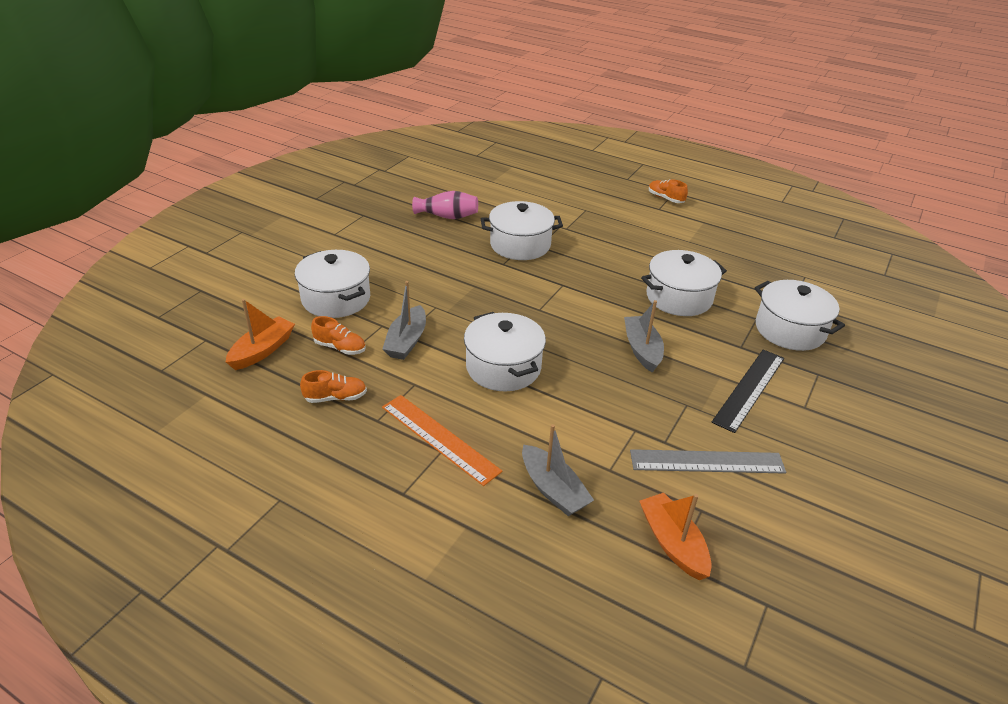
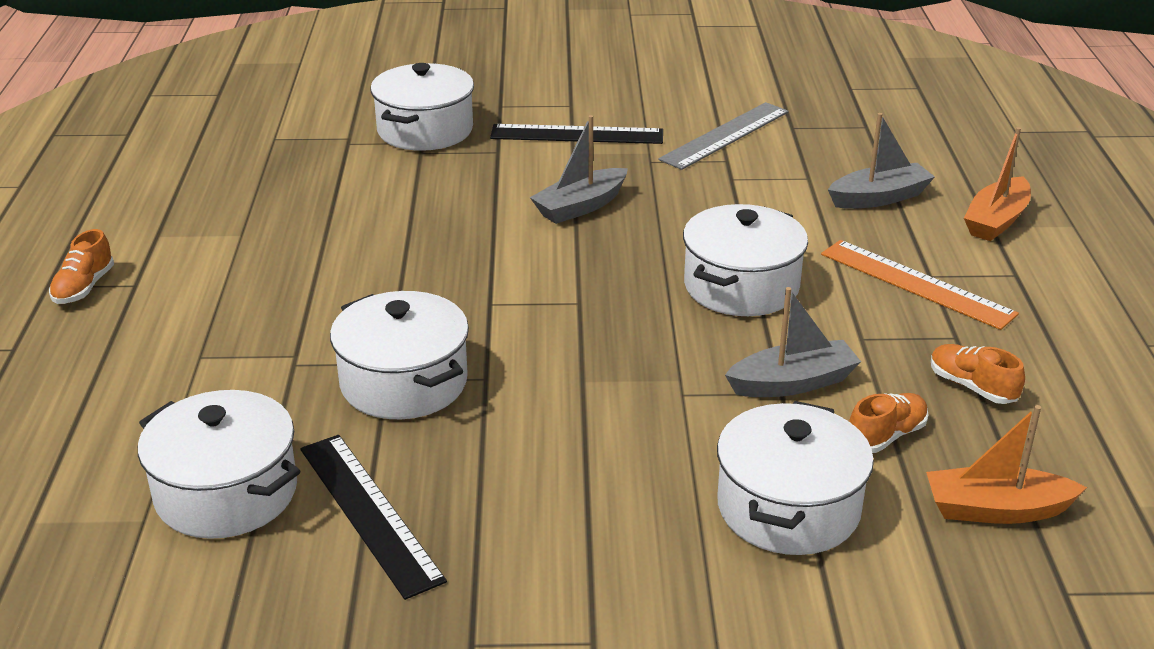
camera: 120 degrees left, 5 degrees down
orange shoe [311,316,366,355] -> orange shoe turned 60 degrees clockwise [849,393,928,453]
orange ruler [382,395,502,486] -> orange ruler turned 60 degrees counterclockwise [821,240,1019,330]
pink vase [412,191,478,219] -> black ruler [300,435,447,600]
grey boat [522,424,594,516] -> grey boat turned 45 degrees clockwise [828,113,935,209]
grey ruler [630,449,786,474] -> grey ruler turned 75 degrees clockwise [658,102,789,170]
orange boat [639,493,712,580] -> orange boat moved to [964,127,1031,241]
white pot [641,250,727,316] -> white pot moved to [138,390,300,539]

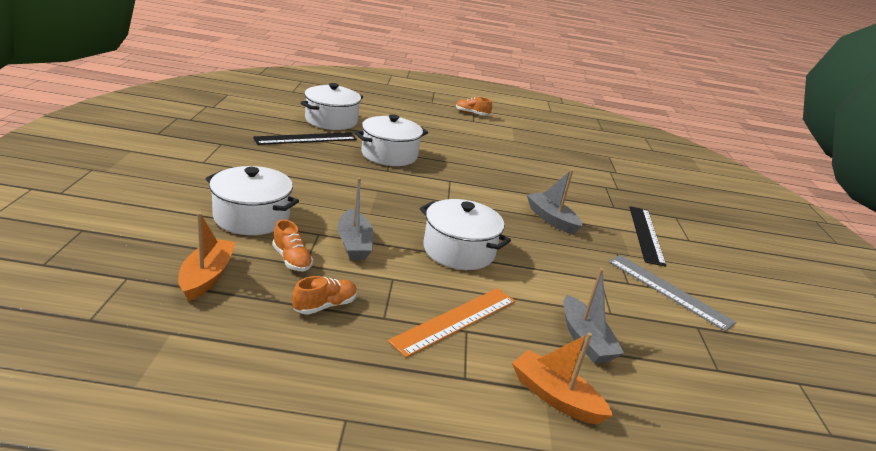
camera: 90 degrees right, 5 degrees down
white pot [371,63,474,151] -> none

